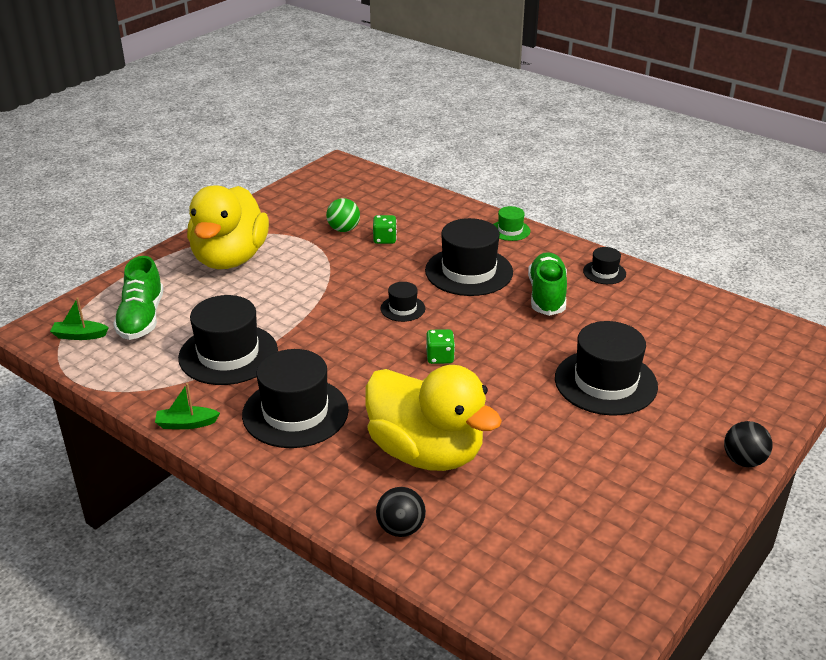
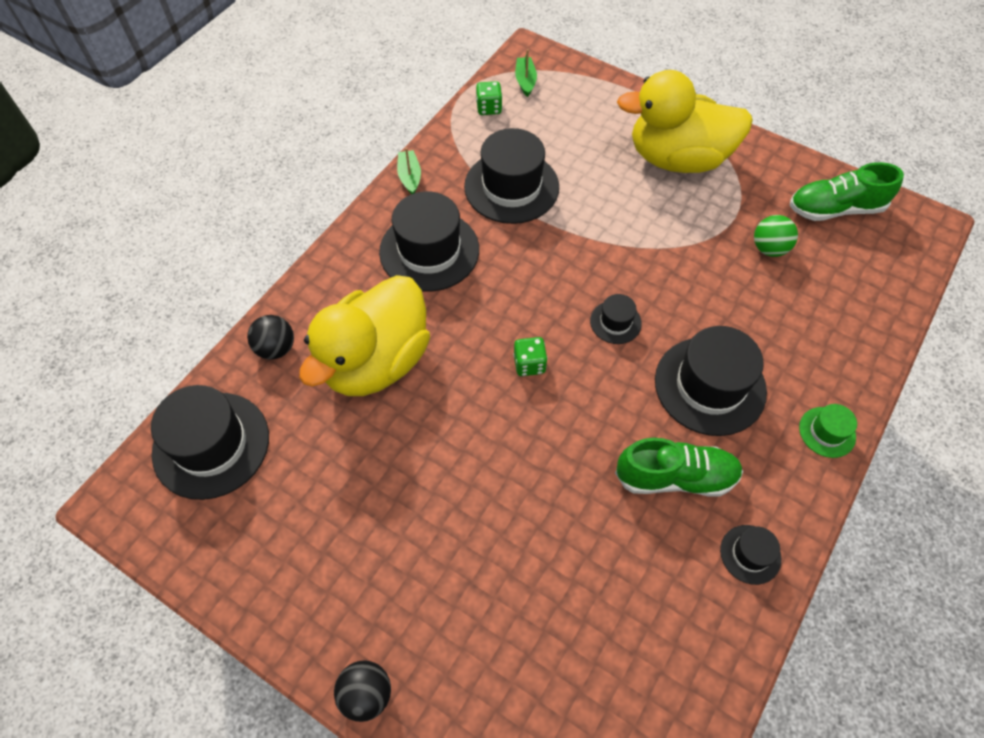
camera: 85 degrees right, 25 degrees up
green shoe [113,256,164,340] -> green shoe moved to [790,162,904,221]
green dice [373,215,397,244] -> green dice moved to [476,81,502,115]
black hat [555,321,658,416] -> black hat moved to [151,385,269,500]

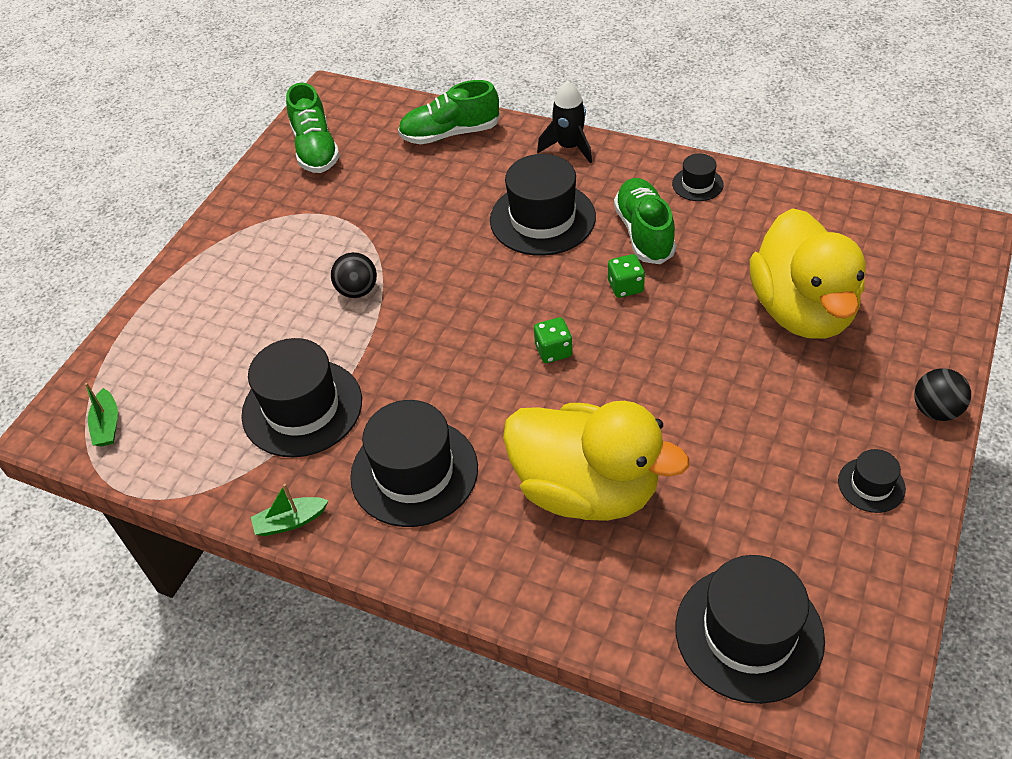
camera: 95 degrees left, 10 degrees down
black ball [247,315,294,360] -> black ball moved to [331,252,377,298]
green dice [476,81,502,115] -> green dice moved to [608,254,645,298]
green boat [515,49,537,97] -> green boat turned 90 degrees counterclockwise [85,383,118,447]
black hat [590,294,642,344] -> black hat moved to [838,449,906,513]
yellow duck [617,70,753,173] -> yellow duck moved to [750,208,866,339]
green ball [754,215,798,257] -> none
green hat [799,404,857,458] -> black rocket [537,81,592,163]
none -> green shoe [398,80,500,144]

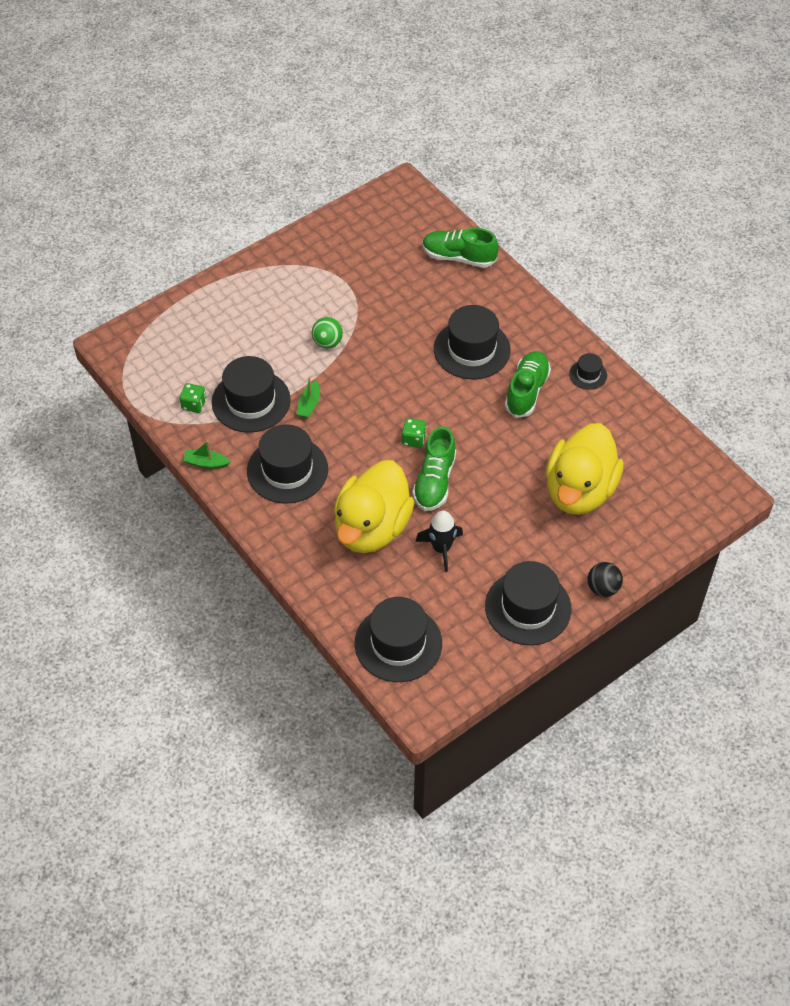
camera: 25 degrees right, 5 degrees up
green boat [85,383,118,447] -> green boat moved to [296,377,320,418]
green shoe [286,83,340,173] -> green shoe moved to [412,427,456,511]
black ball [331,252,377,298] -> green ball [312,317,343,348]
yellow duck [503,401,689,521] -> yellow duck turned 60 degrees clockwise [334,460,415,553]
black rocket [537,81,592,163] -> black rocket moved to [415,511,463,572]
green dice [608,254,645,298] -> green dice moved to [180,383,206,413]
black hat [838,449,906,513] -> black hat [485,561,572,645], size x2.06

